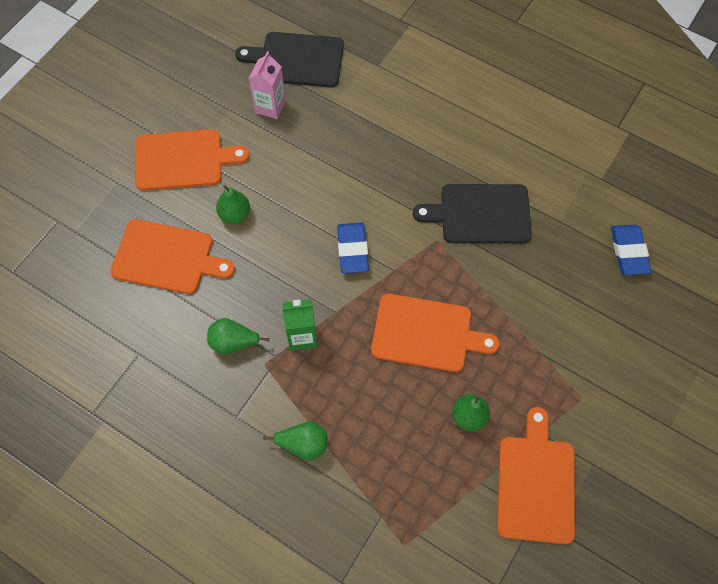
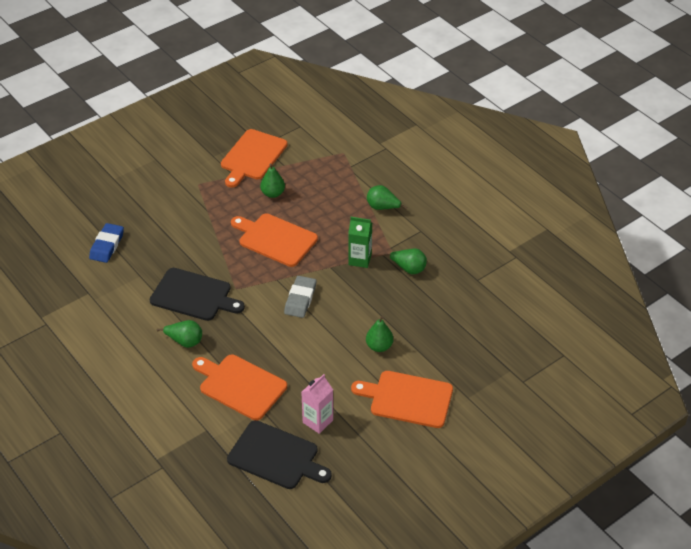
camera: 160 degrees left, 20 degrees down
orange cutting board [110,219,235,294] -> orange cutting board moved to [192,354,287,420]
blue eraser [337,222,369,273] -> grey eraser [284,276,316,318]
none -> green pear [157,320,202,348]

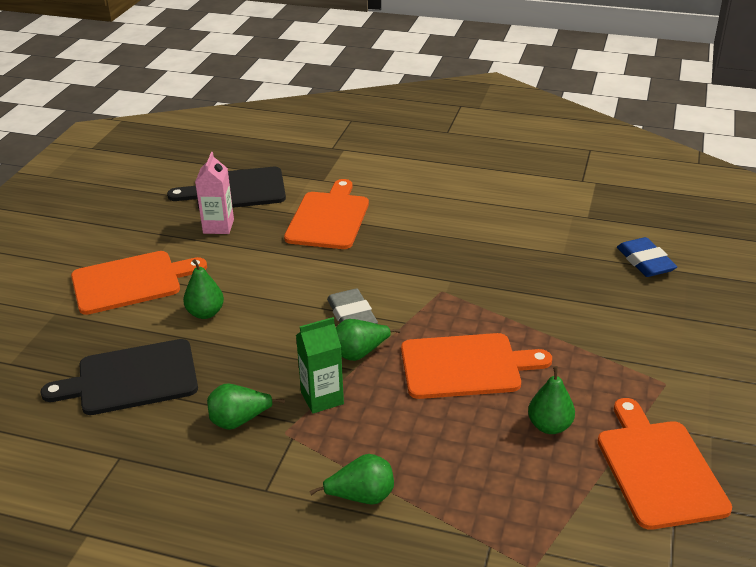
camera: 145 degrees right, 10 degrees down
black cutting board [150,268,245,321] -> black cutting board moved to [40,339,198,415]
green pear [157,320,202,348] -> green pear moved to [336,319,401,361]
orange cutting board [192,354,287,420] -> orange cutting board turned 75 degrees counterclockwise [284,179,369,249]

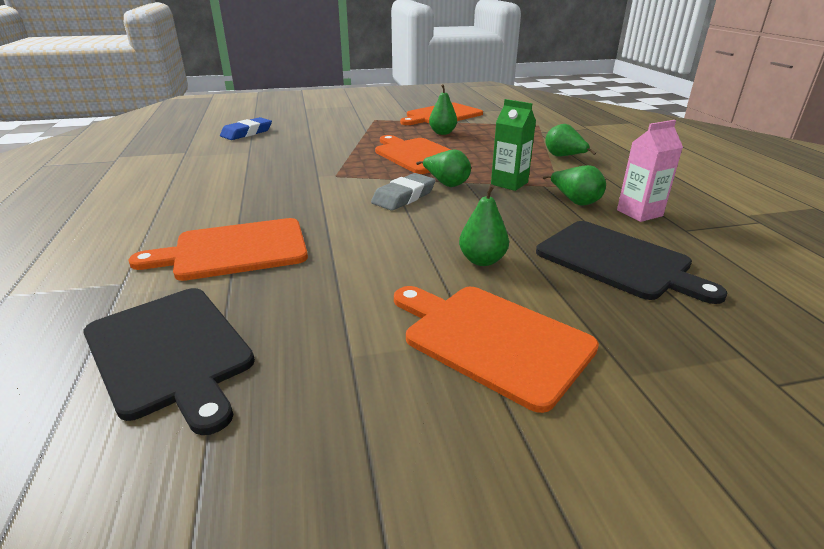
camera: 120 degrees left, 5 degrees down
pink carton [195,152,234,234] -> pink carton moved to [617,120,683,222]

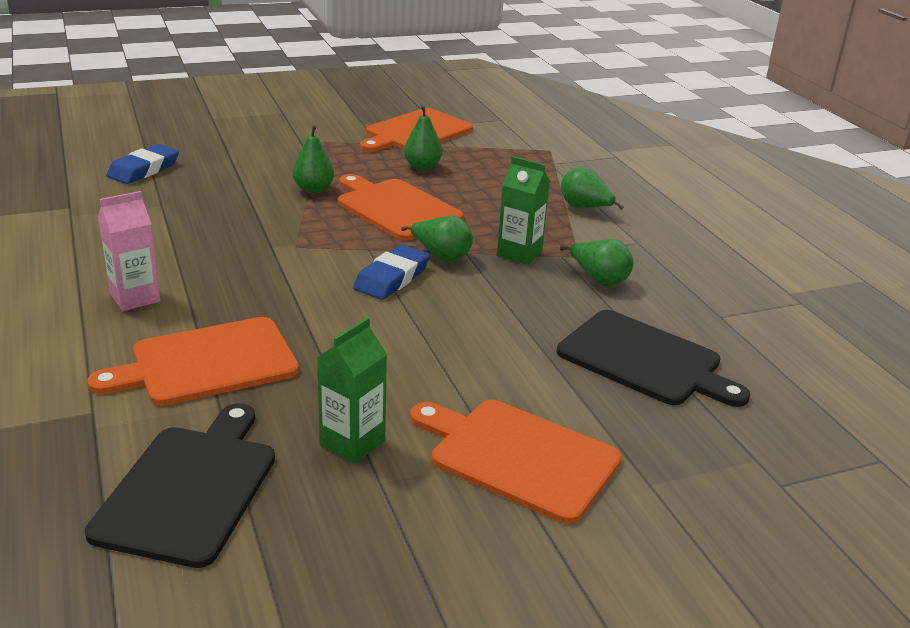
camera: 10 degrees left, 0 degrees up
black cutting board [83,288,255,435] -> black cutting board turned 120 degrees counterclockwise [85,403,275,568]
grey eraser [371,173,436,211] -> blue eraser [353,244,430,300]
green pear [459,184,509,266] -> green pear moved to [293,125,334,193]
pink carton [617,120,683,222] -> pink carton moved to [98,191,161,311]
none -> green carton [317,317,387,464]

